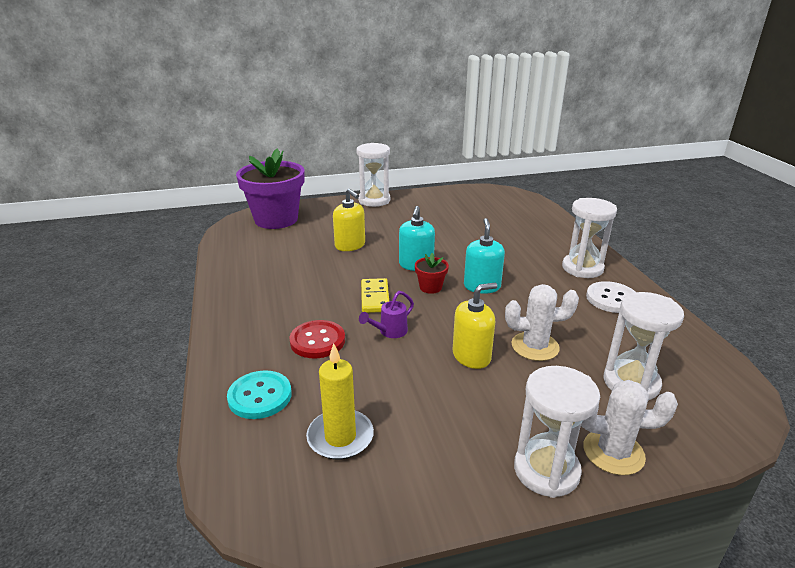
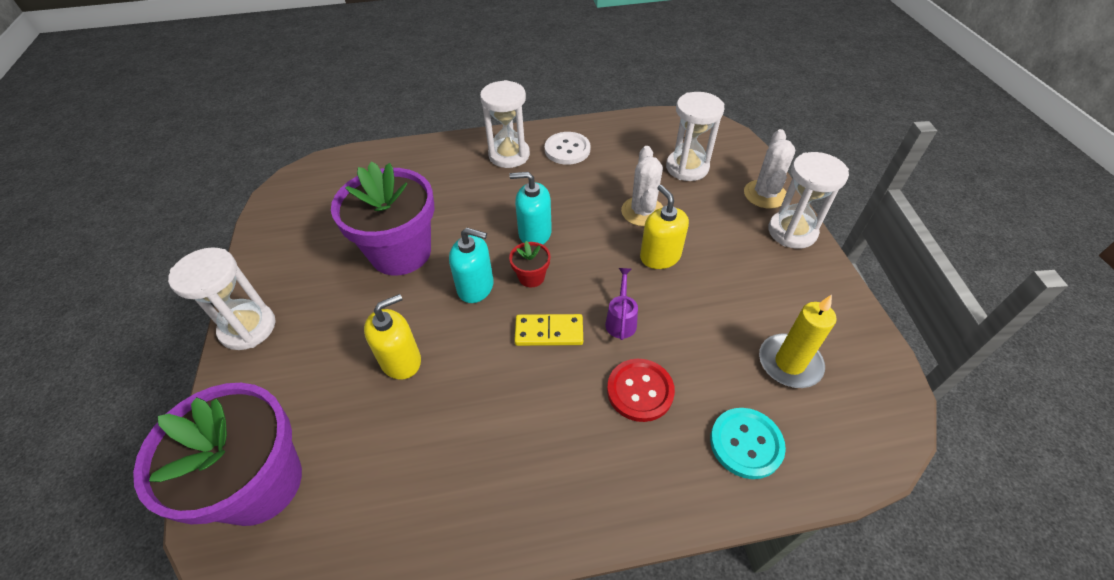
camera: 85 degrees left, 20 degrees up
purple watering can [359,291,414,338] -> purple watering can turned 135 degrees counterclockwise [605,268,638,340]
none -> purple flower pot [331,161,435,276]

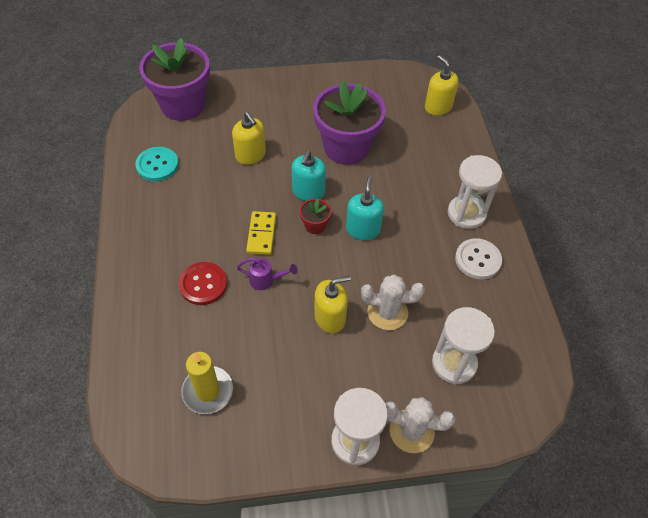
camera: 90 degrees right, 5 degrees up
white hourglass [168,247,275,350] -> none
turquoise button [710,408,786,479] -> turquoise button moved to [135,147,179,181]
none -> yellow soap dispenser [425,55,459,116]

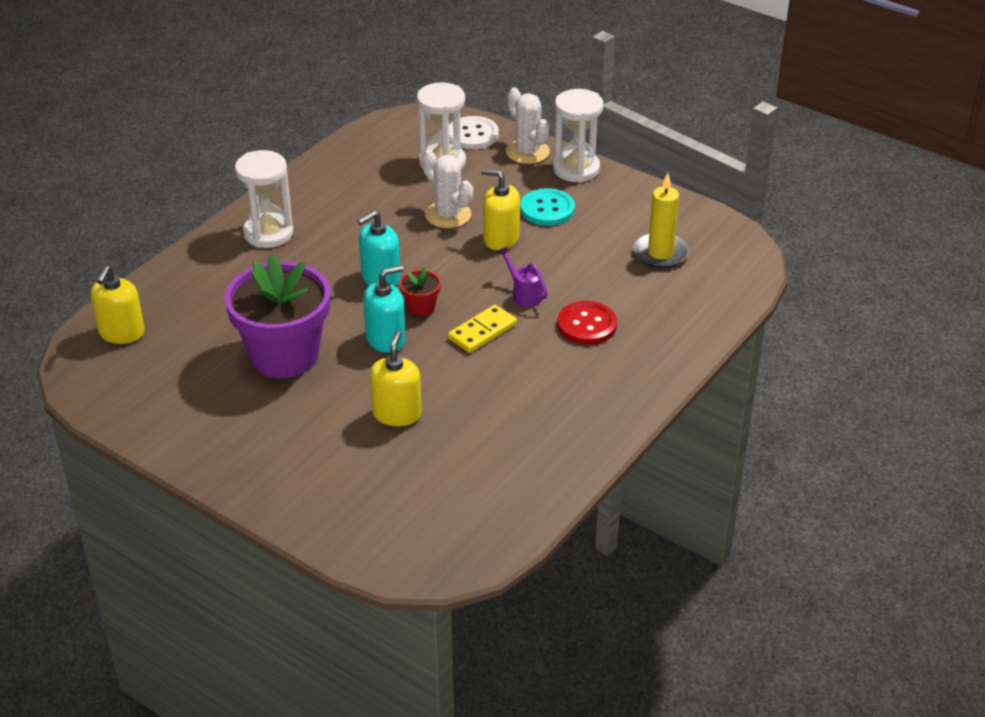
camera: 135 degrees left, 15 degrees down
turquoise button [135,147,179,181] -> turquoise button moved to [520,188,575,226]
purple flower pot [139,38,210,121] -> none
white button [455,238,502,279] -> white button moved to [449,116,499,149]

